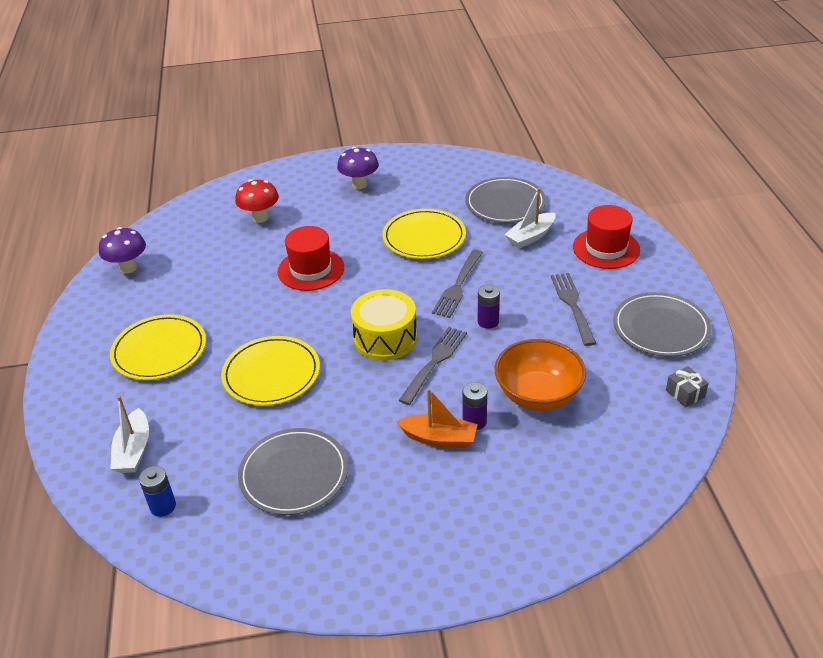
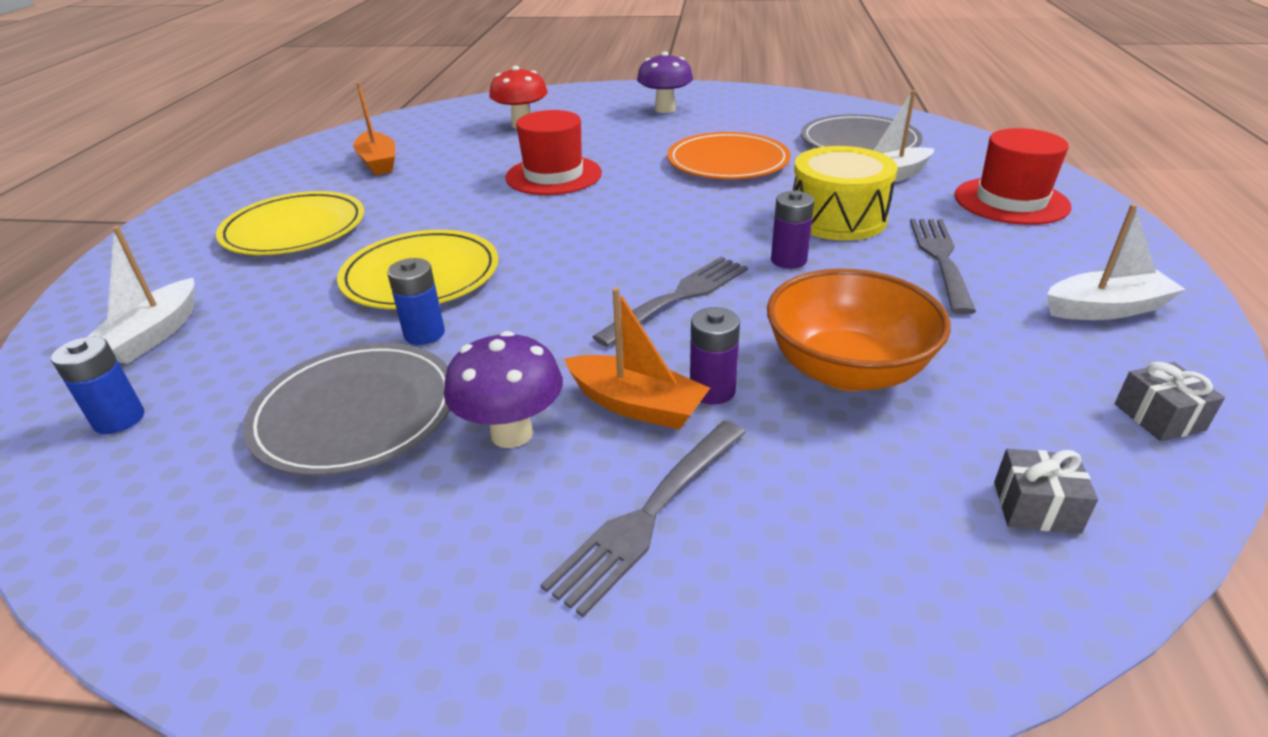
camera: 15 degrees right, 5 degrees down
purple mushroom [99,227,146,274] -> purple mushroom moved to [444,331,563,448]
yellow drum [351,289,417,360] -> yellow drum moved to [793,146,898,241]
yellow plate [382,209,466,259] -> orange plate [667,132,791,179]
grey fork [432,250,483,318] -> grey fork moved to [540,421,746,617]
grey plate [613,292,711,357] -> white boat [1047,204,1186,320]
none -> orange boat [353,82,395,175]
none -> blue battery [387,258,445,345]
none -> grey gift [994,449,1098,534]

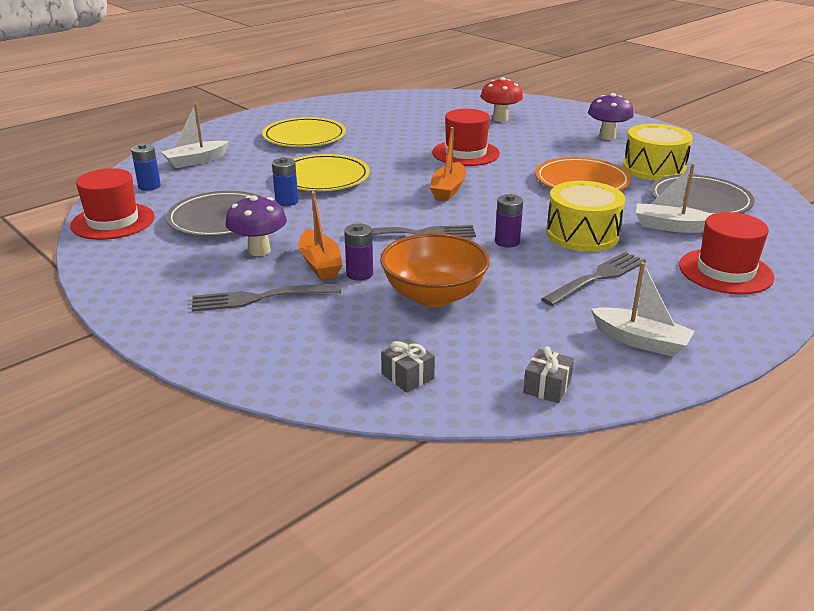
camera: 40 degrees right, 5 degrees down
orange boat [353,82,395,175] -> orange boat moved to [430,127,466,201]
none -> red hat [70,168,155,240]
none -> yellow drum [623,124,693,181]

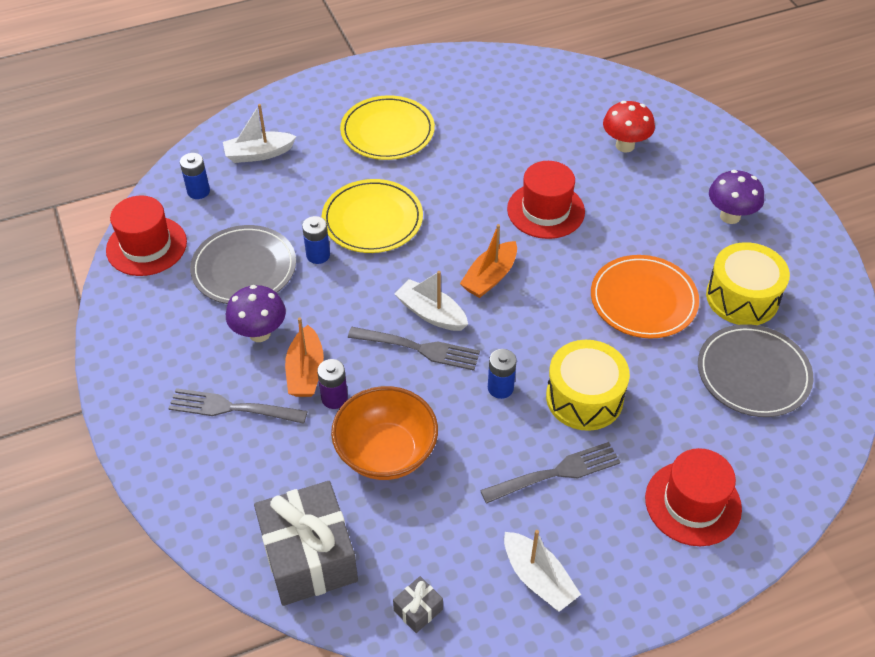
camera: 20 degrees right, 20 degrees up
grey gift [381,338,435,393] -> grey gift [254,481,358,606], size x2.38
purple battery [495,194,523,248] -> blue battery [488,349,517,399]
white boat [636,164,712,233] -> white boat moved to [395,271,468,331]

